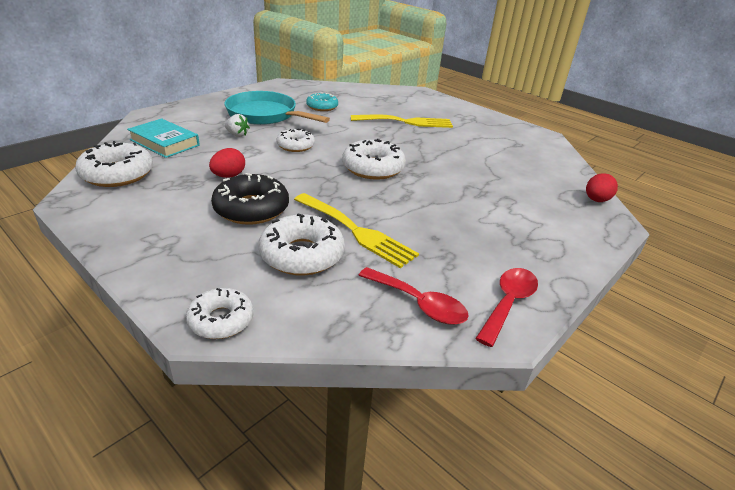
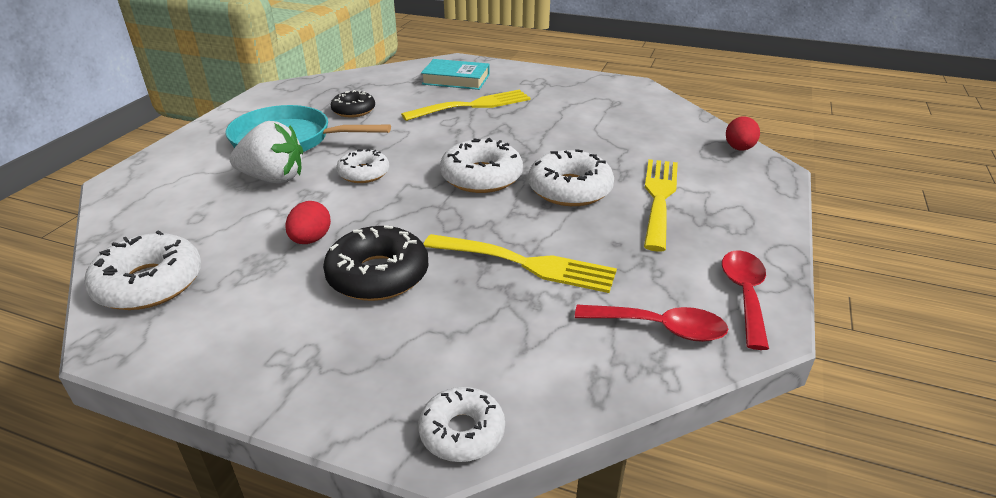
camera: 20 degrees left, 0 degrees up
turquoise book [127,118,200,158] -> turquoise book moved to [421,59,489,90]
white strawberry [225,114,250,137] -> white strawberry [229,121,303,183], size x1.94
white donut [258,213,345,275] -> white donut moved to [528,149,614,206]
turquoise donut [306,92,338,111] -> black donut [331,90,375,117]
none -> yellow fork [644,159,678,252]

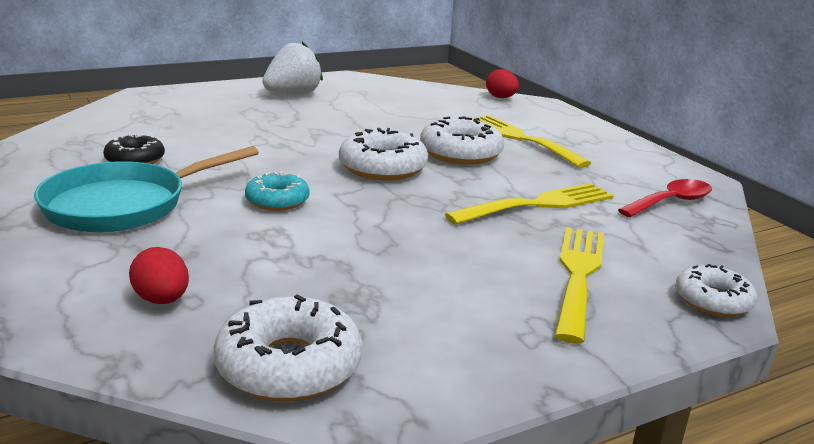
camera: 50 degrees left, 10 degrees down
white strawberry [229,121,303,183] -> white strawberry moved to [262,42,323,95]
red egg [285,201,331,244] -> red egg moved to [129,247,189,304]
black donut [323,225,428,301] -> none
white donut [336,148,389,183] -> turquoise donut [245,171,310,211]
yellow fork [401,89,531,121] -> yellow fork moved to [554,227,604,344]
turquoise book [421,59,489,90] -> none
red spoon [722,251,769,350] -> none

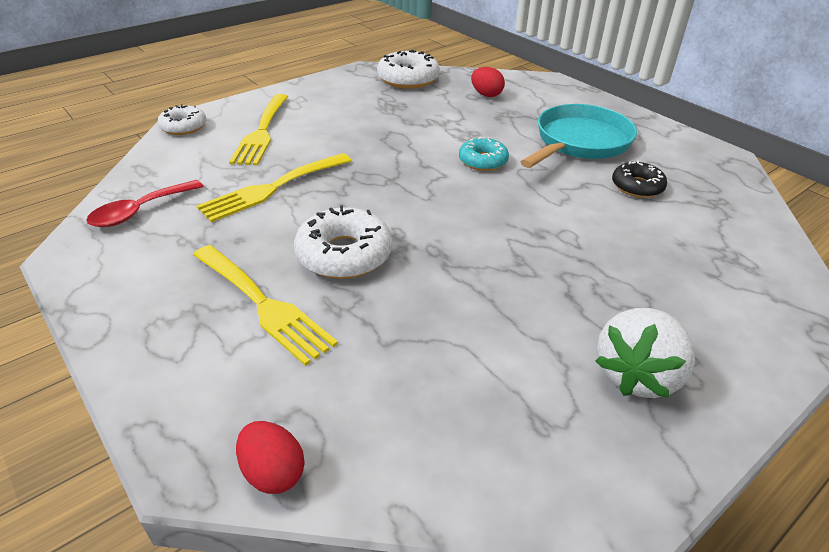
camera: 170 degrees right, 15 degrees up
white donut [339,128,428,181] -> none

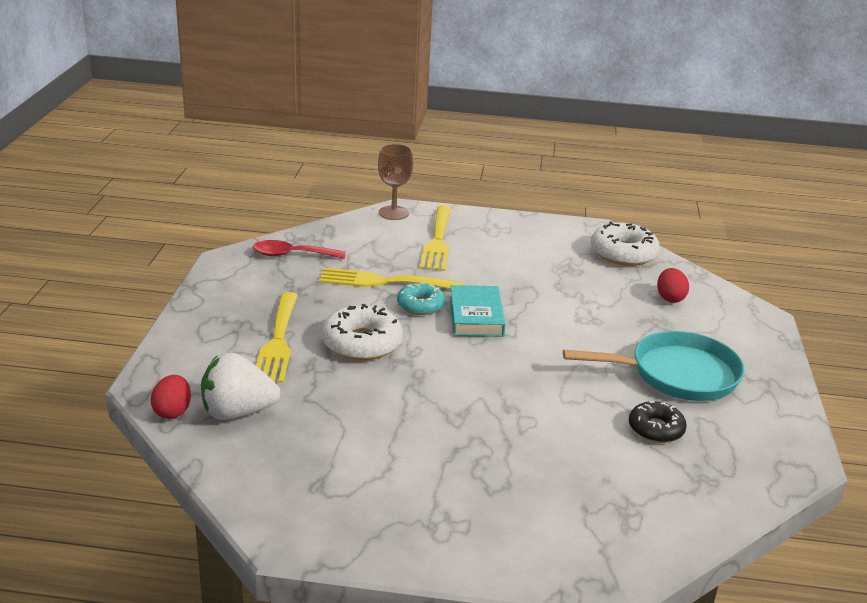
camera: 45 degrees right, 10 degrees down
white donut [157,104,206,135] -> brown goblet [378,144,413,220]
yellow fork [229,94,288,166] -> yellow fork turned 45 degrees counterclockwise [420,205,451,271]
turquoise donut [459,137,509,171] -> turquoise donut moved to [397,282,445,315]
white strawberry [595,308,695,398] -> white strawberry moved to [201,352,280,420]
none -> turquoise book [450,285,506,337]

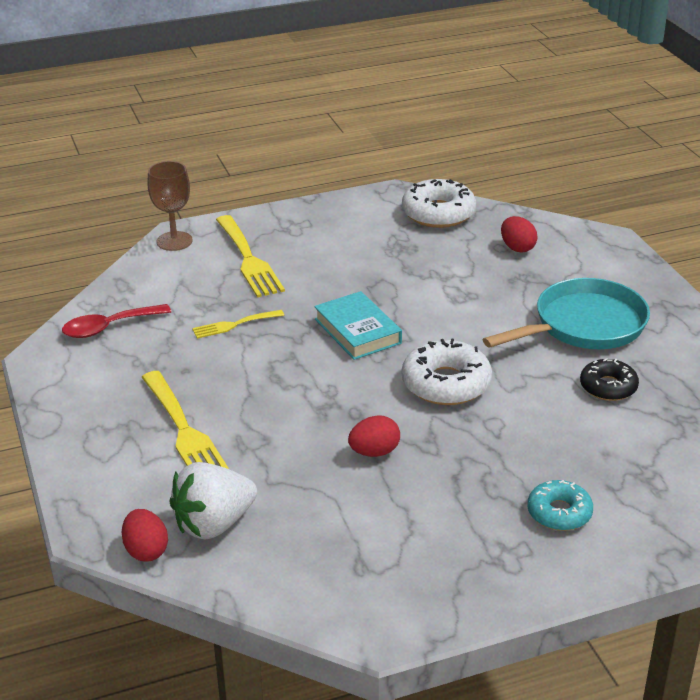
camera: 25 degrees left, 5 degrees up
yellow fork [319,268,464,289] -> yellow fork [192,310,284,339], size x0.56
white donut [322,304,403,360] -> white donut moved to [402,338,492,405]
turquoise donut [397,282,445,315] -> turquoise donut moved to [527,480,593,531]
none -> red egg [348,415,400,457]

